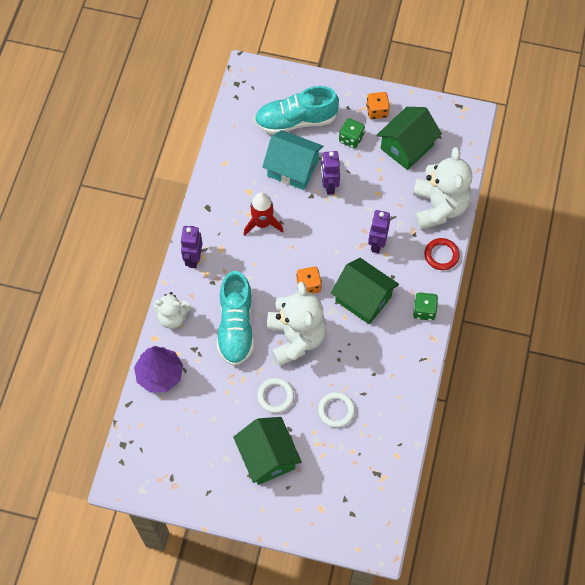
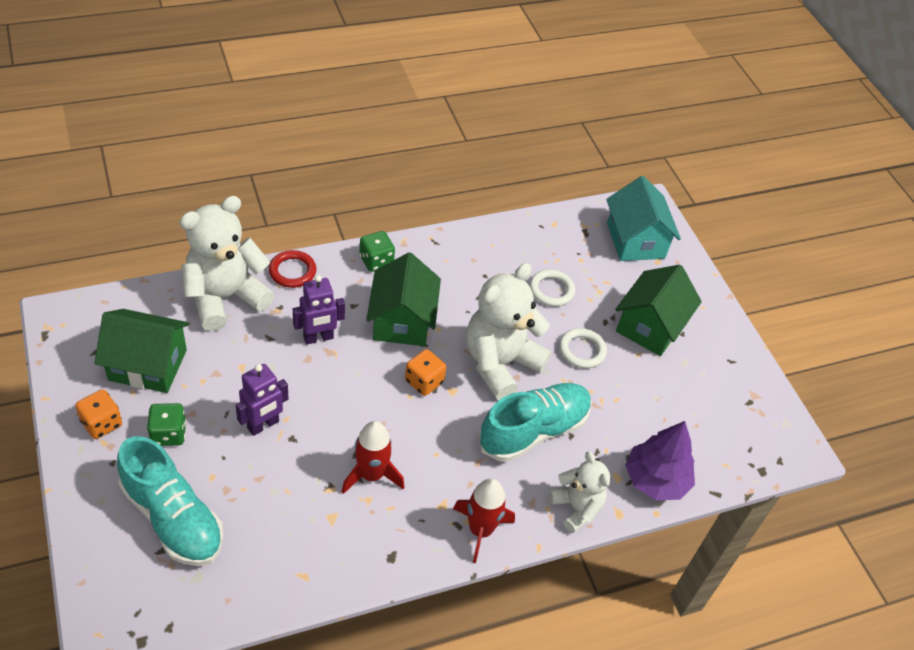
camera: 130 degrees left, 15 degrees down
purple robot [180,226,202,268] -> red rocket [453,478,515,563]
turquoise house [262,130,324,190] -> turquoise house moved to [606,176,681,261]

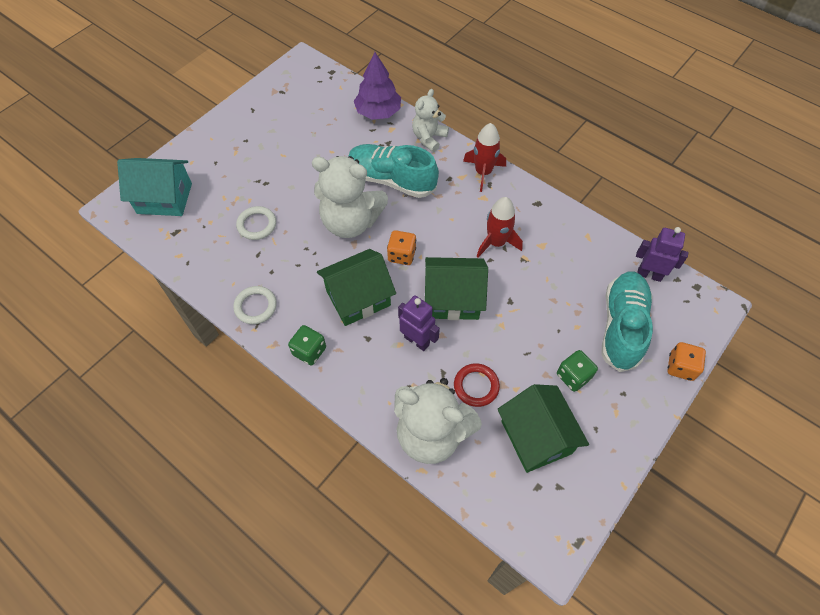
camera: 115 degrees left, 10 degrees up
orange dice [75,389,122,439] -> orange dice moved to [668,342,706,381]
purple robot [236,364,289,436] -> purple robot moved to [636,227,688,282]
red ring [269,250,316,288] -> red ring moved to [454,363,500,407]
white ring [559,328,607,368] -> white ring moved to [233,286,277,324]
turquoise house [606,176,681,261] -> turquoise house turned 45 degrees clockwise [117,158,192,216]
green house [615,265,702,356] -> green house moved to [425,257,488,320]

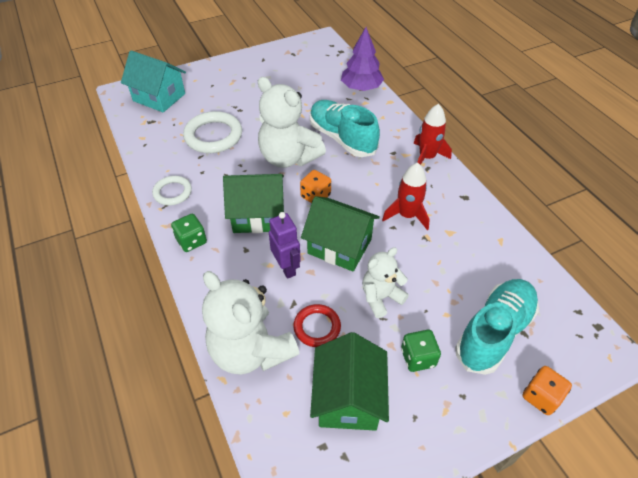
camera: 25 degrees right, 10 degrees down
white ring [236,206,276,240] -> white ring [183,111,242,153], size x1.66
white teddy bear [412,89,449,152] -> white teddy bear moved to [362,247,409,318]
purple robot [636,227,688,282] -> none

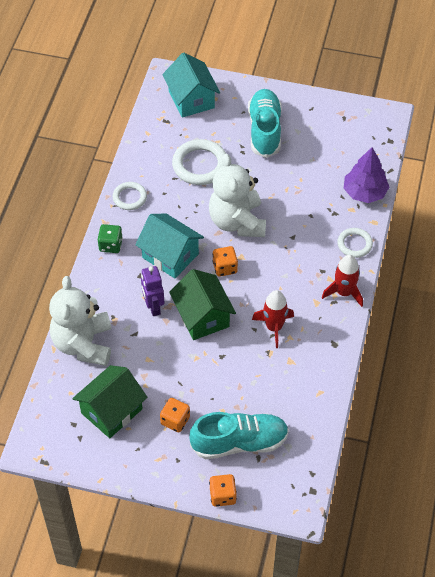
camera: 40 degrees right, 5 degrees up
green house [223,174,284,233] -> turquoise house [135,214,204,278]
purple robot [269,212,301,279] -> purple robot turned 150 degrees clockwise [141,266,164,316]
red ring [293,304,341,347] -> none
turquoise shoe [310,100,380,157] -> turquoise shoe moved to [248,89,282,158]
white teddy bear [362,247,409,318] -> none
green dice [401,330,441,372] -> orange dice [160,398,190,432]
none -> white ring [337,228,373,258]

